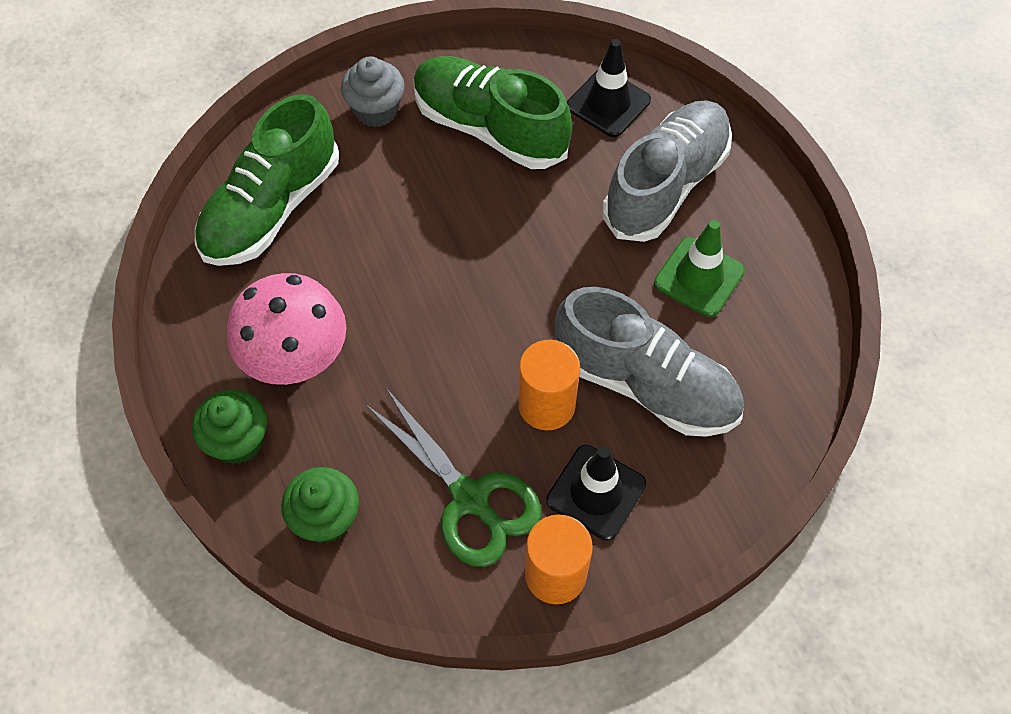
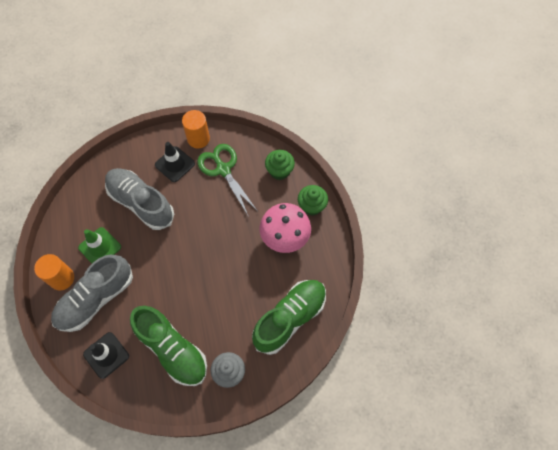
camera: 170 degrees left, 5 degrees up
orange cylinder [518,340,580,430] -> orange cylinder moved to [34,254,74,290]

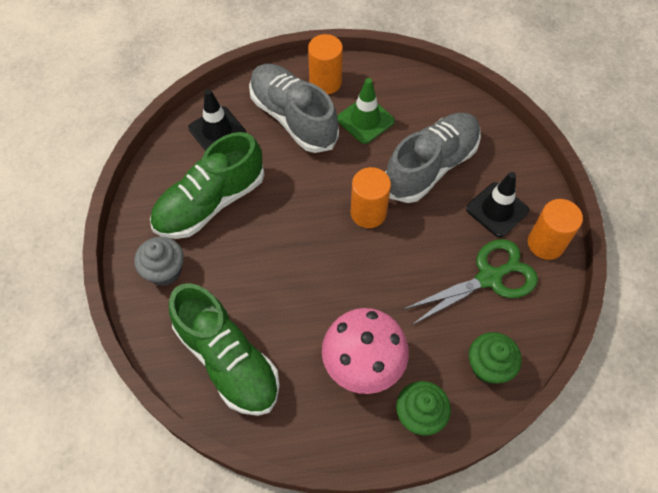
camera: 95 degrees right, 5 degrees down
none -> orange cylinder [350,167,391,228]

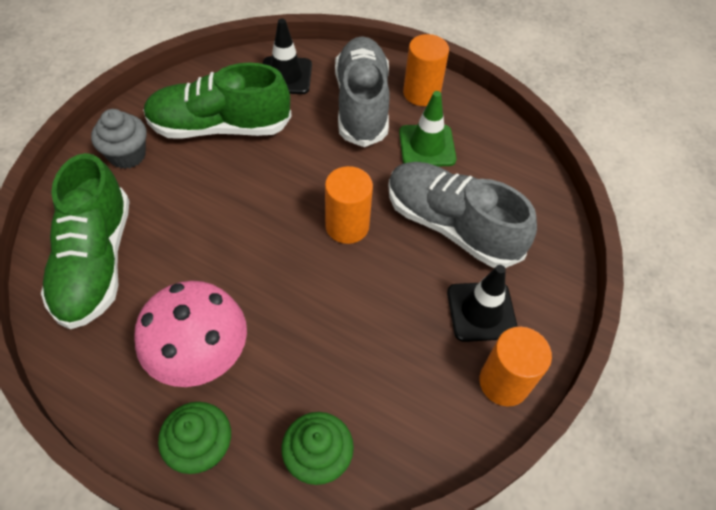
camera: 35 degrees right, 5 degrees down
grey shoe [385,113,481,203] -> grey shoe turned 135 degrees counterclockwise [388,162,537,268]
green scissors [403,239,538,325] -> none

